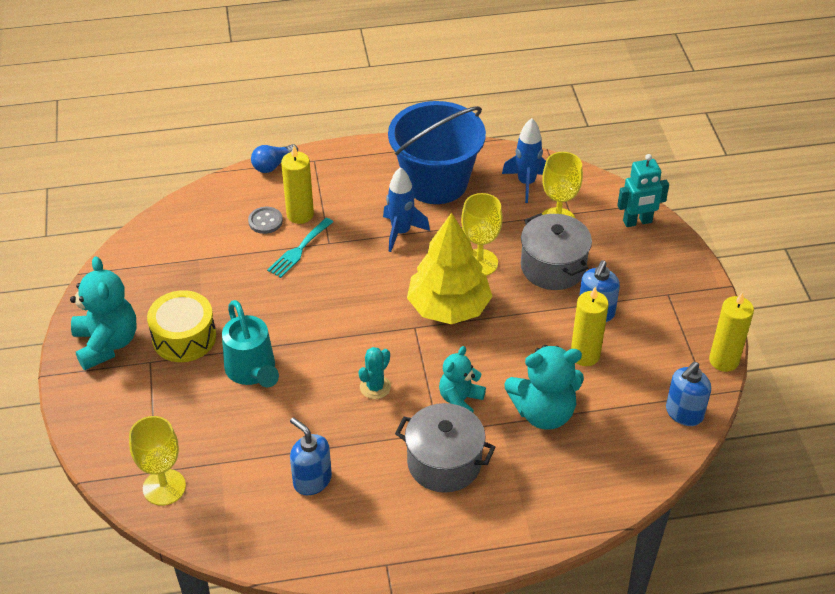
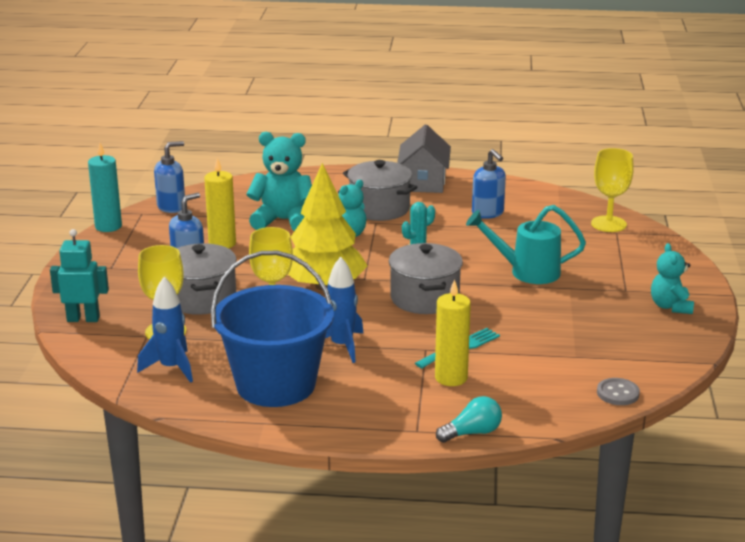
camera: 165 degrees left, 20 degrees down
turquoise teddy bear [70,256,137,370] -> turquoise teddy bear [651,243,694,314], size x0.63
yellow drum [147,290,216,362] -> none
turquoise watering can [222,300,279,387] -> turquoise watering can turned 75 degrees counterclockwise [466,205,586,284]
grey button [248,207,283,234] -> grey button moved to [597,378,640,405]
blue light bulb [251,144,298,173] -> turquoise light bulb [436,396,502,443]
yellow candle [709,292,754,372] -> turquoise candle [88,143,122,232]
none -> grey pot [389,243,463,314]
none -> grey house [397,124,451,193]

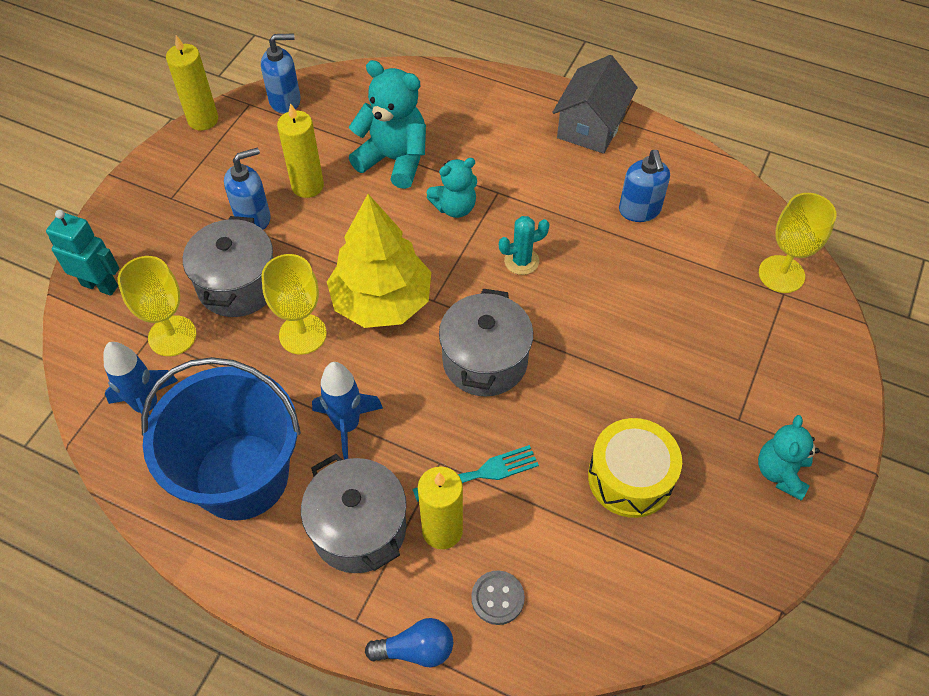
camera: 20 degrees right, 30 degrees up
turquoise candle [88,143,122,232] -> yellow candle [166,35,218,131]
grey pot [343,160,418,221] -> grey pot moved to [301,454,406,573]
turquoise light bulb [436,396,502,443] -> blue light bulb [365,618,453,667]
turquoise watering can [466,205,586,284] -> none
grey button [597,378,640,405] -> grey button moved to [471,570,525,625]
none -> yellow drum [588,418,682,518]

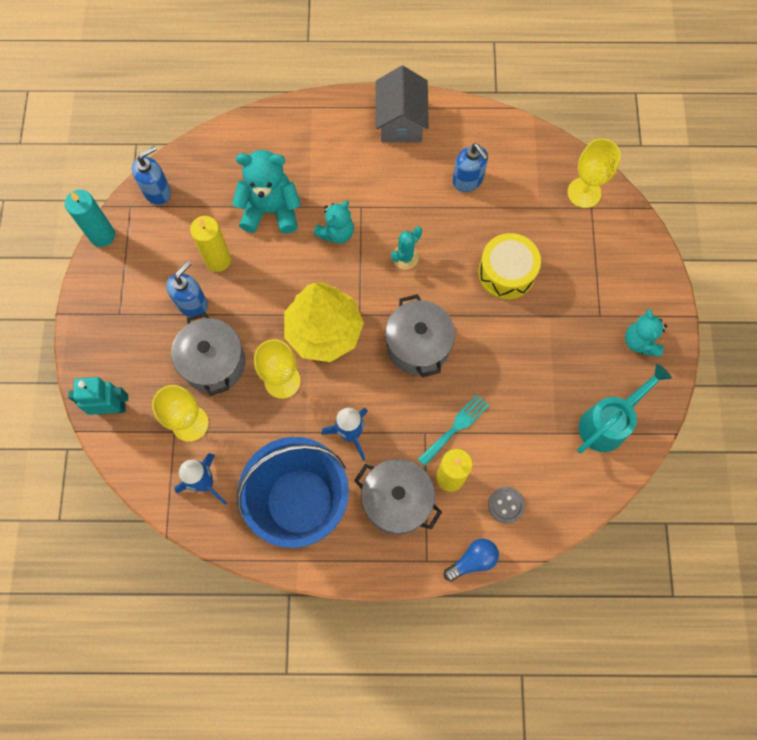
camera: 25 degrees left, 15 degrees up
yellow candle [166,35,218,131] -> turquoise candle [65,190,115,247]
yellow drum [588,418,682,518] -> yellow drum moved to [478,233,541,300]
none -> turquoise watering can [577,364,672,453]

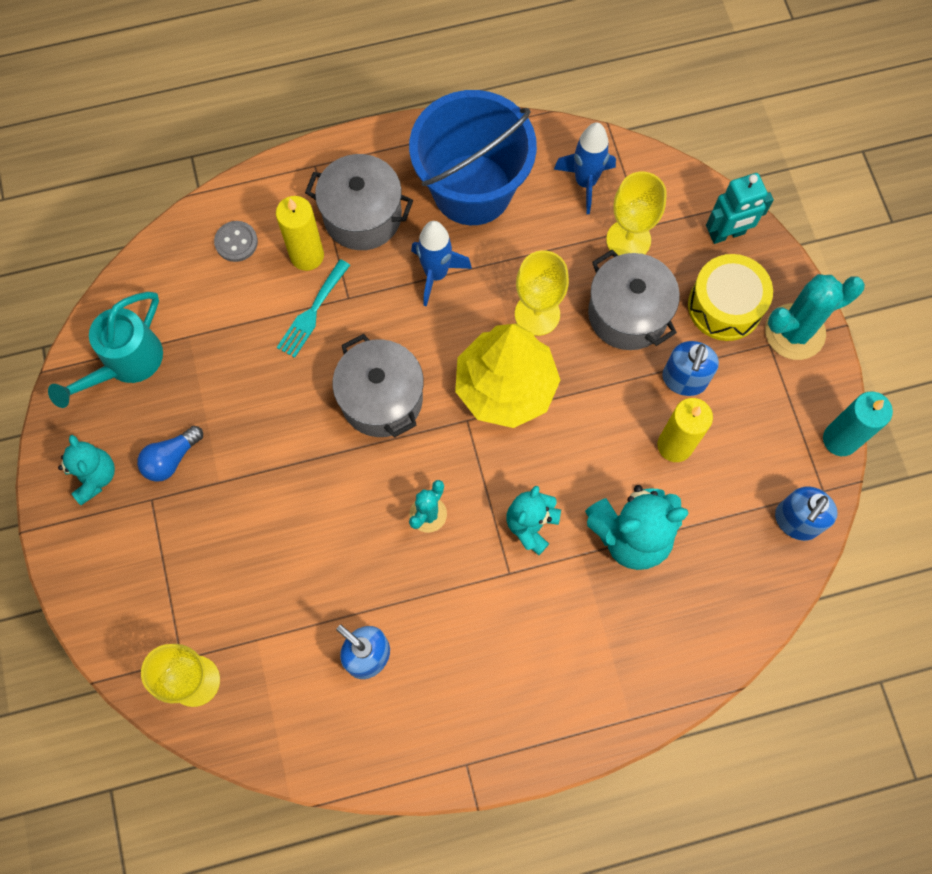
camera: 165 degrees right, 0 degrees up
grey house [376,66,429,142] -> none
blue light bulb [444,539,499,582] -> blue light bulb moved to [137,426,203,482]
yellow drum [478,233,541,300] -> yellow drum moved to [688,254,773,341]
none -> turquoise cactus [765,274,865,360]

